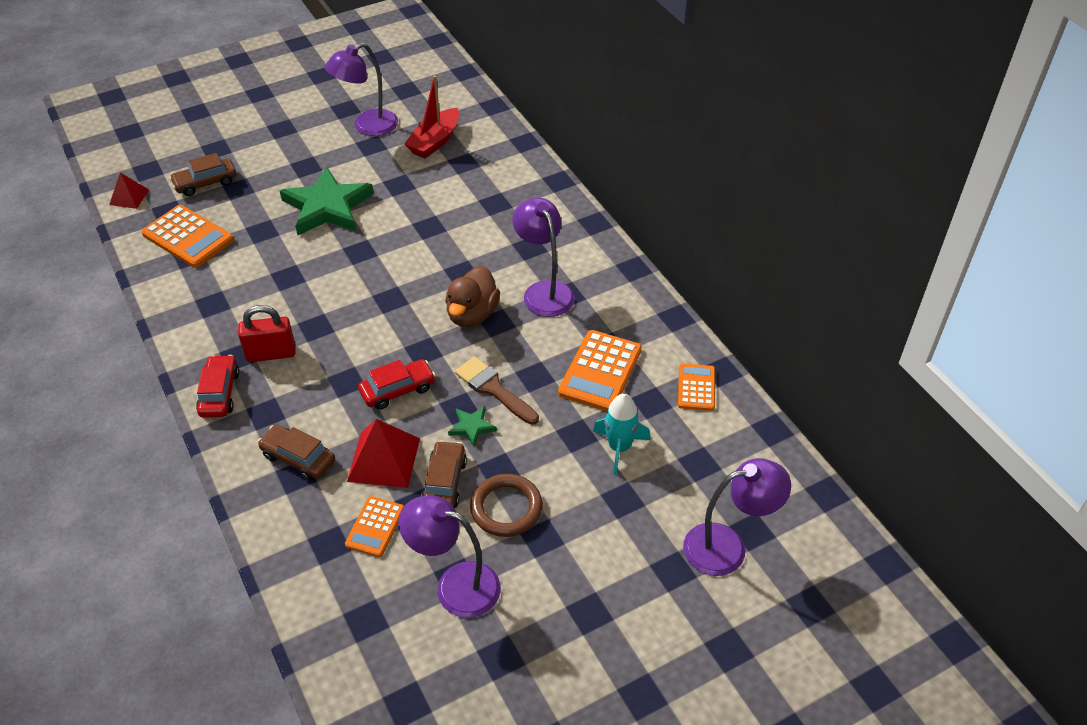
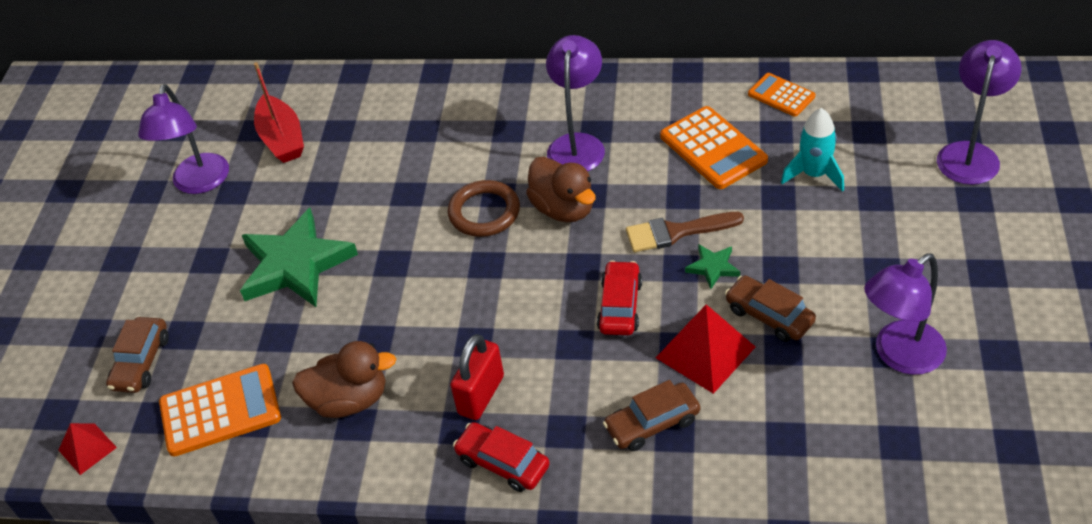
camera: 50 degrees left, 0 degrees up
orange calculator [345,496,404,557] -> none
brown ring [470,474,543,537] -> brown ring moved to [448,180,520,237]
purple lamp [512,197,575,317] -> purple lamp turned 90 degrees clockwise [546,35,605,171]
none -> brown duck [292,341,396,418]

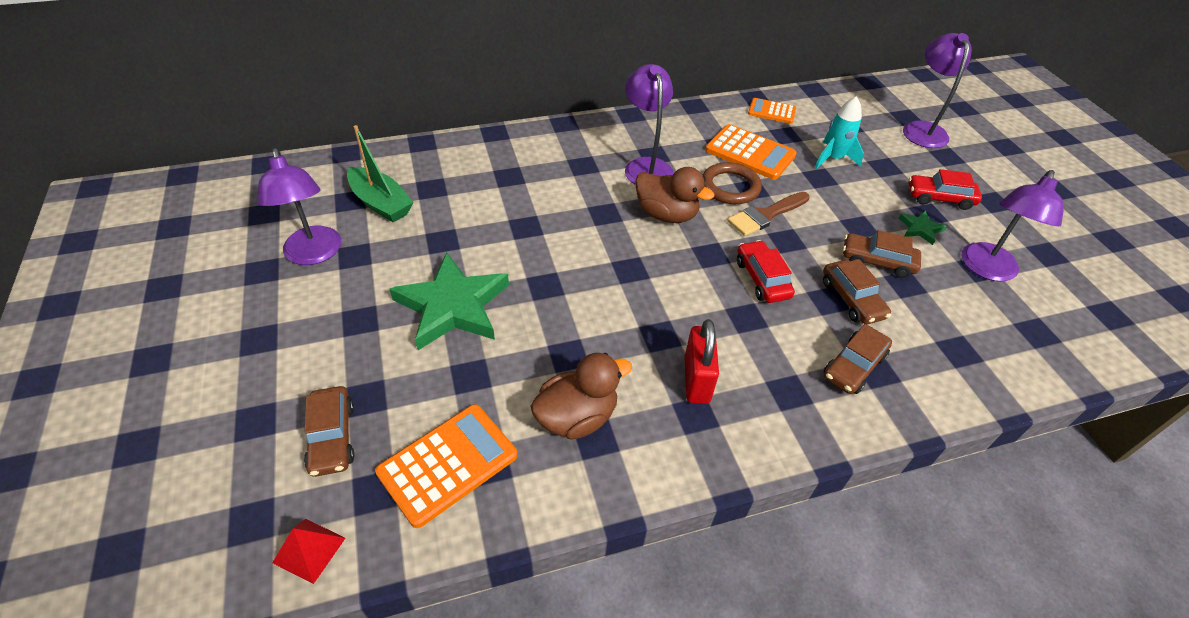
camera: 30 degrees left, 0 degrees up
red boat [254,62,304,163] -> green boat [347,125,414,222]
brown ring [448,180,520,237] -> brown ring moved to [702,162,762,204]
red car [453,422,550,492] -> red car moved to [908,169,982,210]
red pyramid [656,304,755,394] -> brown car [823,259,891,324]
green star [685,244,740,289] -> green star moved to [899,211,947,245]

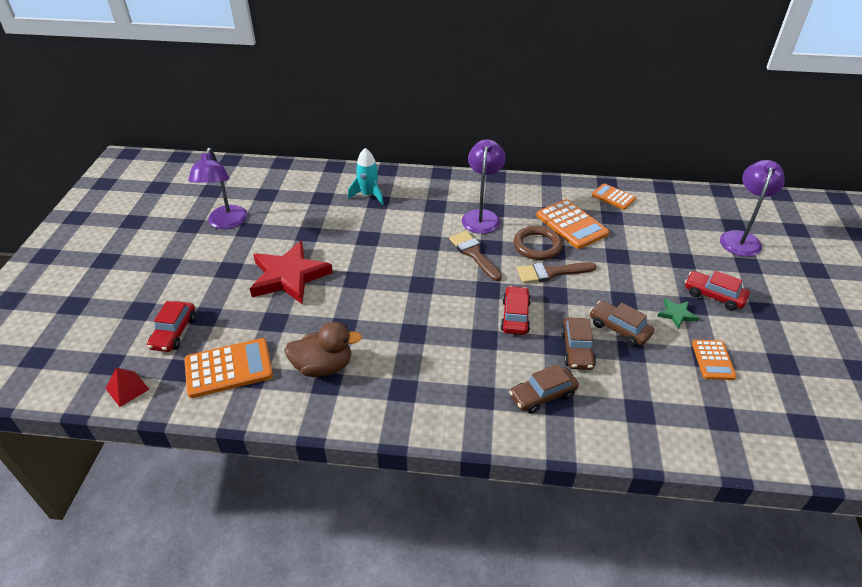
camera: 25 degrees right, 5 degrees down
brown car [304,386,354,477] -> red car [147,301,196,352]
green boat [347,125,414,222] -> none
green star [390,253,509,350] -> red star [250,241,333,304]
brown duck [635,167,715,223] -> brown brush [449,231,502,281]
red padlock [685,319,719,404] -> none
turquoise rocket [815,96,864,169] -> turquoise rocket moved to [348,148,384,205]
purple lamp [962,170,1064,282] -> orange calculator [692,340,737,380]

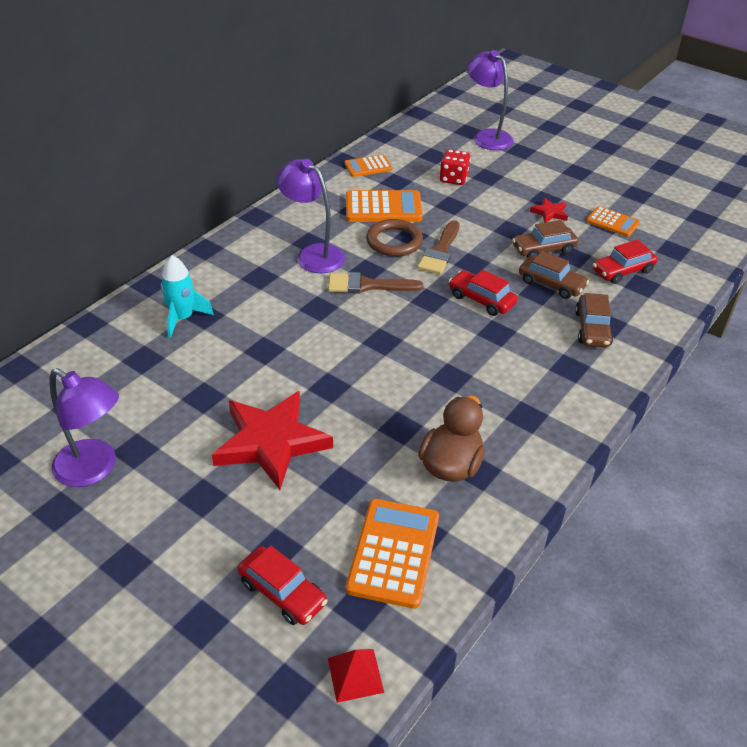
camera: 60 degrees left, 0 degrees up
green star [657,298,699,329] -> red star [530,198,568,223]
red car [685,271,749,310] -> red car moved to [593,239,658,284]
none -> red dice [439,149,471,185]

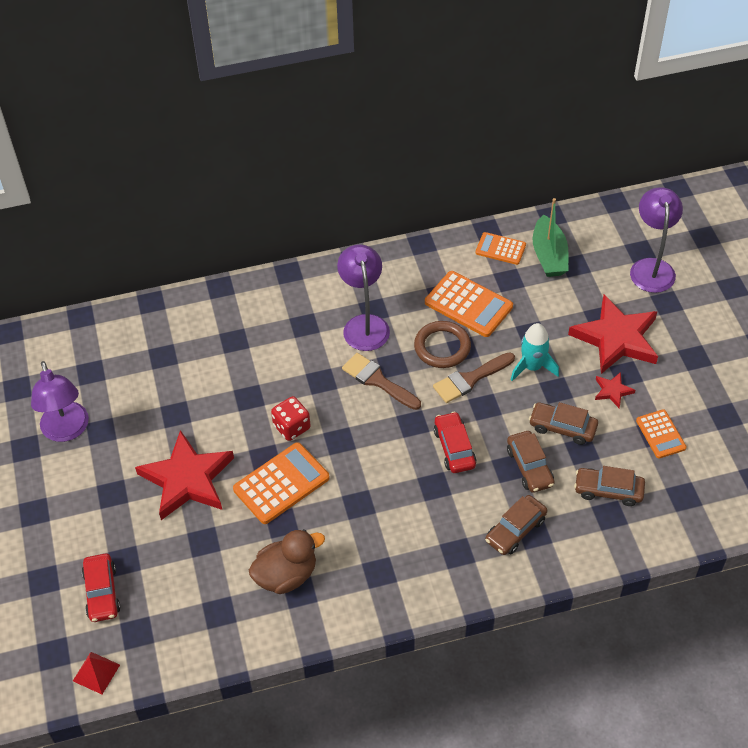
camera: 40 degrees right, 10 degrees up
turquoise rocket [161,255,214,338] -> turquoise rocket moved to [511,323,559,381]
orange calculator [346,499,439,609] -> orange calculator moved to [233,442,330,524]
red dice [439,149,471,185] -> red dice moved to [271,396,310,441]
red car [593,239,658,284] -> brown car [574,466,645,506]
none -> green boat [533,198,568,277]
none -> red star [568,295,658,374]

